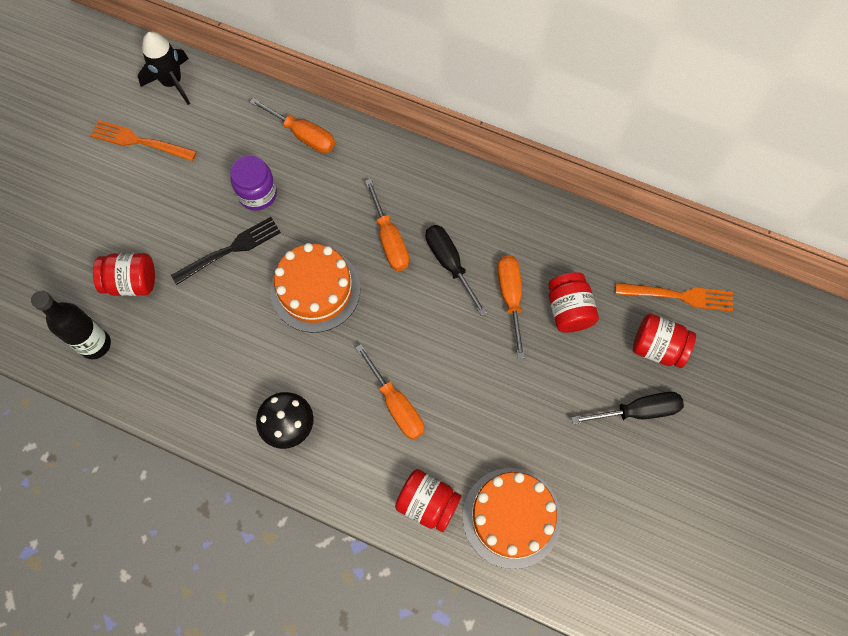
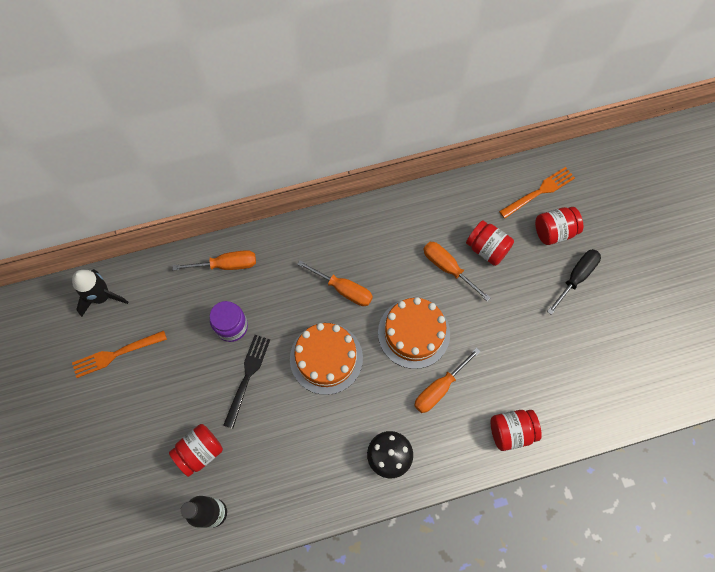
camera: 40 degrees left, 0 degrees up
orange screwdriver [356,344,424,440] -> orange screwdriver turned 120 degrees clockwise [414,347,481,413]
black screwdriver [426,225,487,316] -> none
orange cake [463,468,561,569] -> orange cake moved to [378,297,450,369]

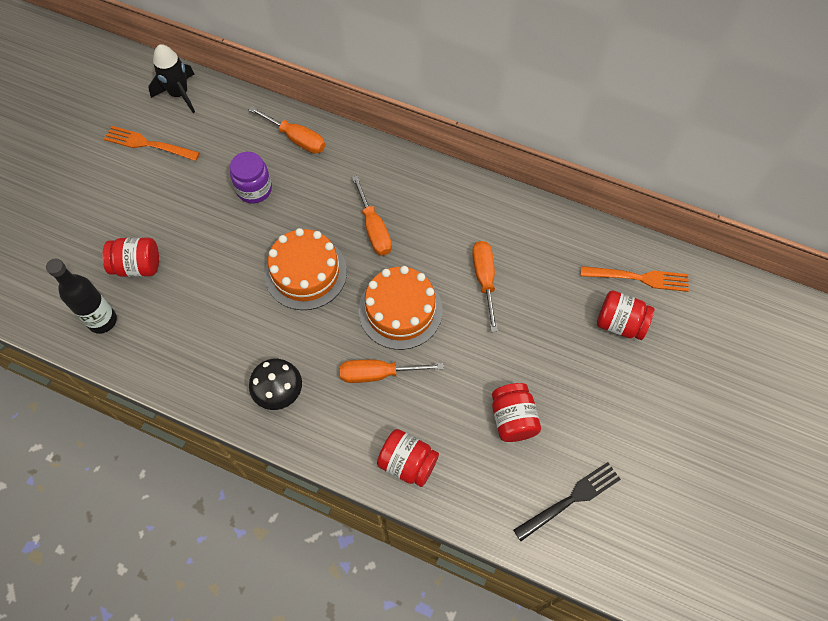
camera: 40 degrees right, 5 degrees down
black fork [223,335,270,429] -> black fork moved to [513,462,621,541]
red jar [466,220,514,266] -> red jar moved to [492,383,541,442]
black screwdriver [547,249,601,315] -> none

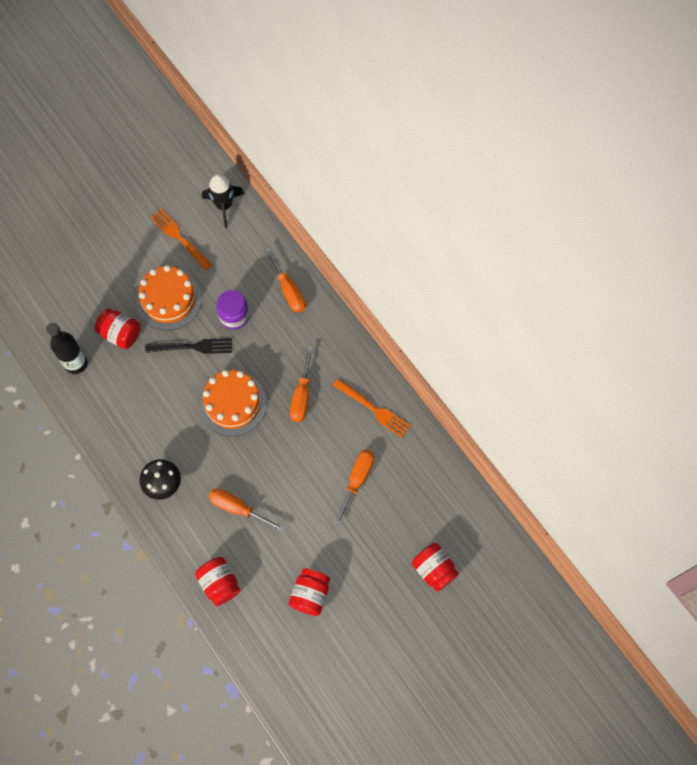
camera: 30 degrees right, 5 degrees up
orange cake [358,266,443,350] -> orange cake moved to [136,265,202,330]
black fork [513,462,621,541] -> black fork moved to [145,338,232,354]
orange fork [581,266,689,292] -> orange fork moved to [333,378,411,438]

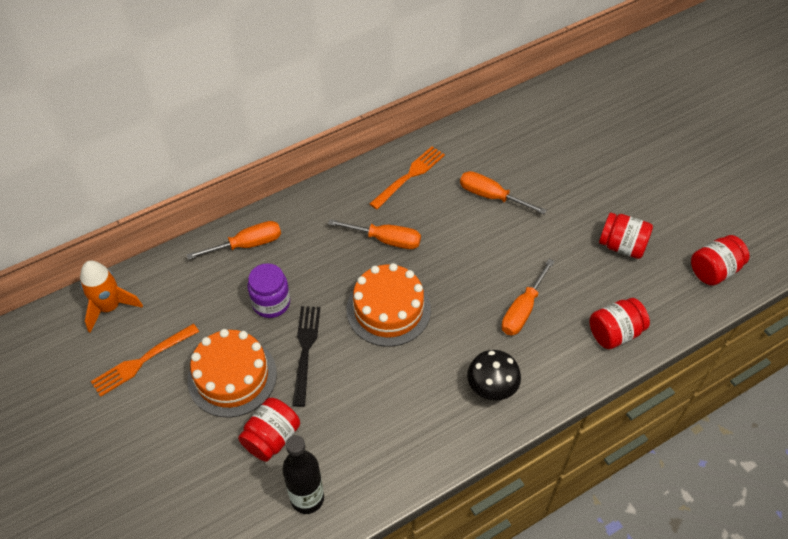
camera: 85 degrees left, 15 degrees down
black rocket [202,174,245,228] -> orange rocket [80,261,143,333]
red jar [412,543,459,592] -> red jar moved to [691,235,750,285]

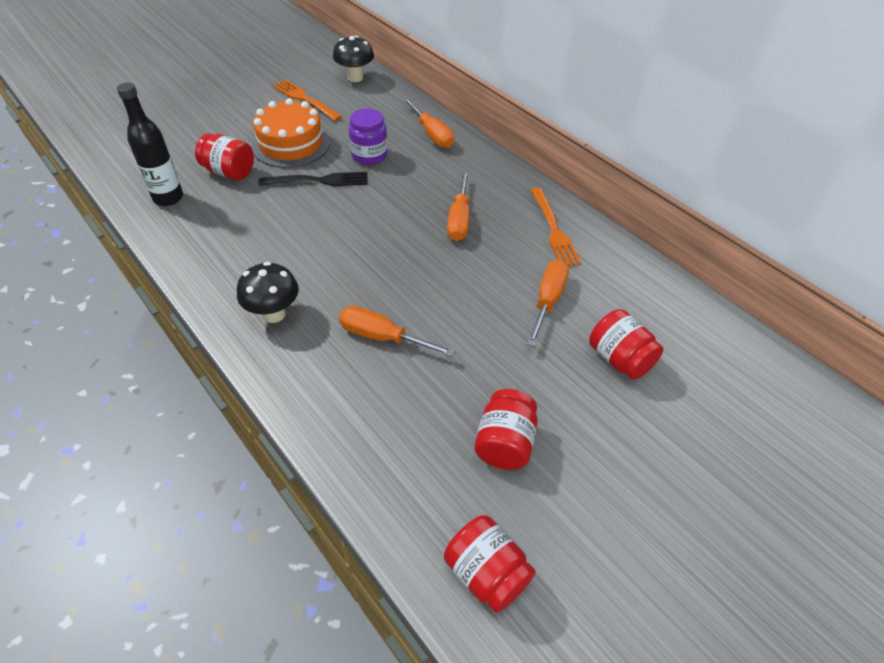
camera: 80 degrees right, 5 degrees down
orange rocket [80,261,143,333] -> black mushroom [333,36,374,82]
orange cake [346,263,431,347] -> none
orange fork [369,146,445,209] -> orange fork turned 45 degrees clockwise [531,188,581,266]
red jar [589,298,650,349] -> red jar moved to [589,309,664,380]

